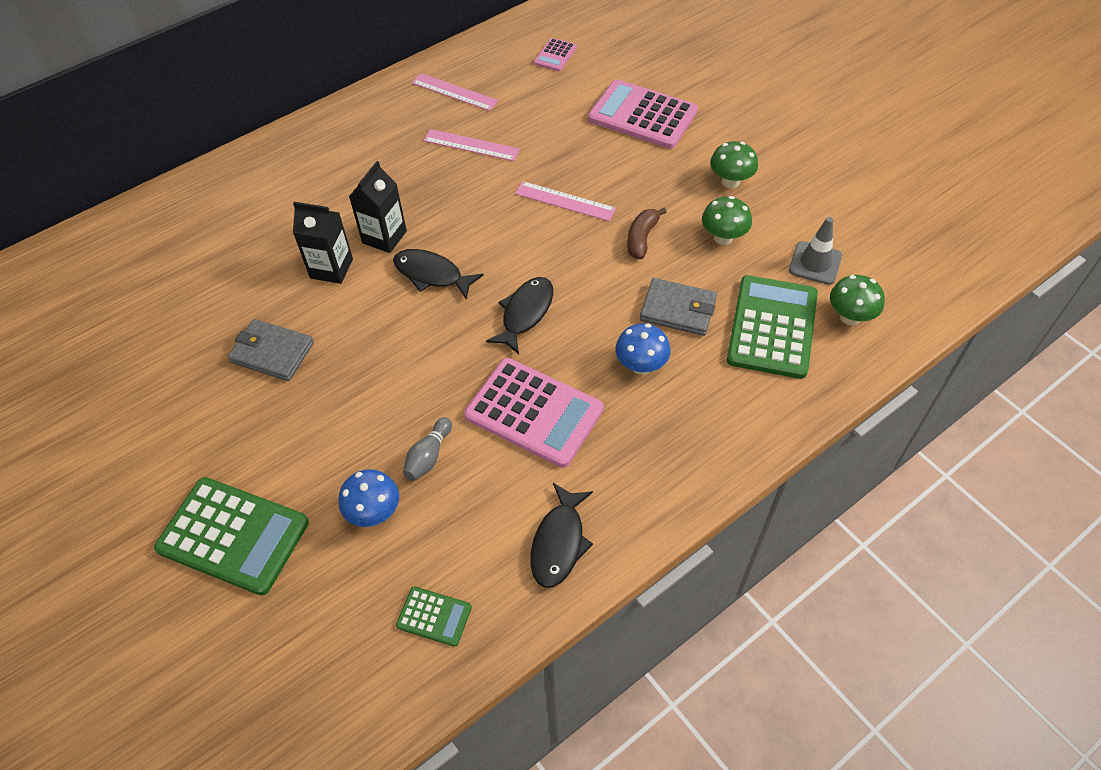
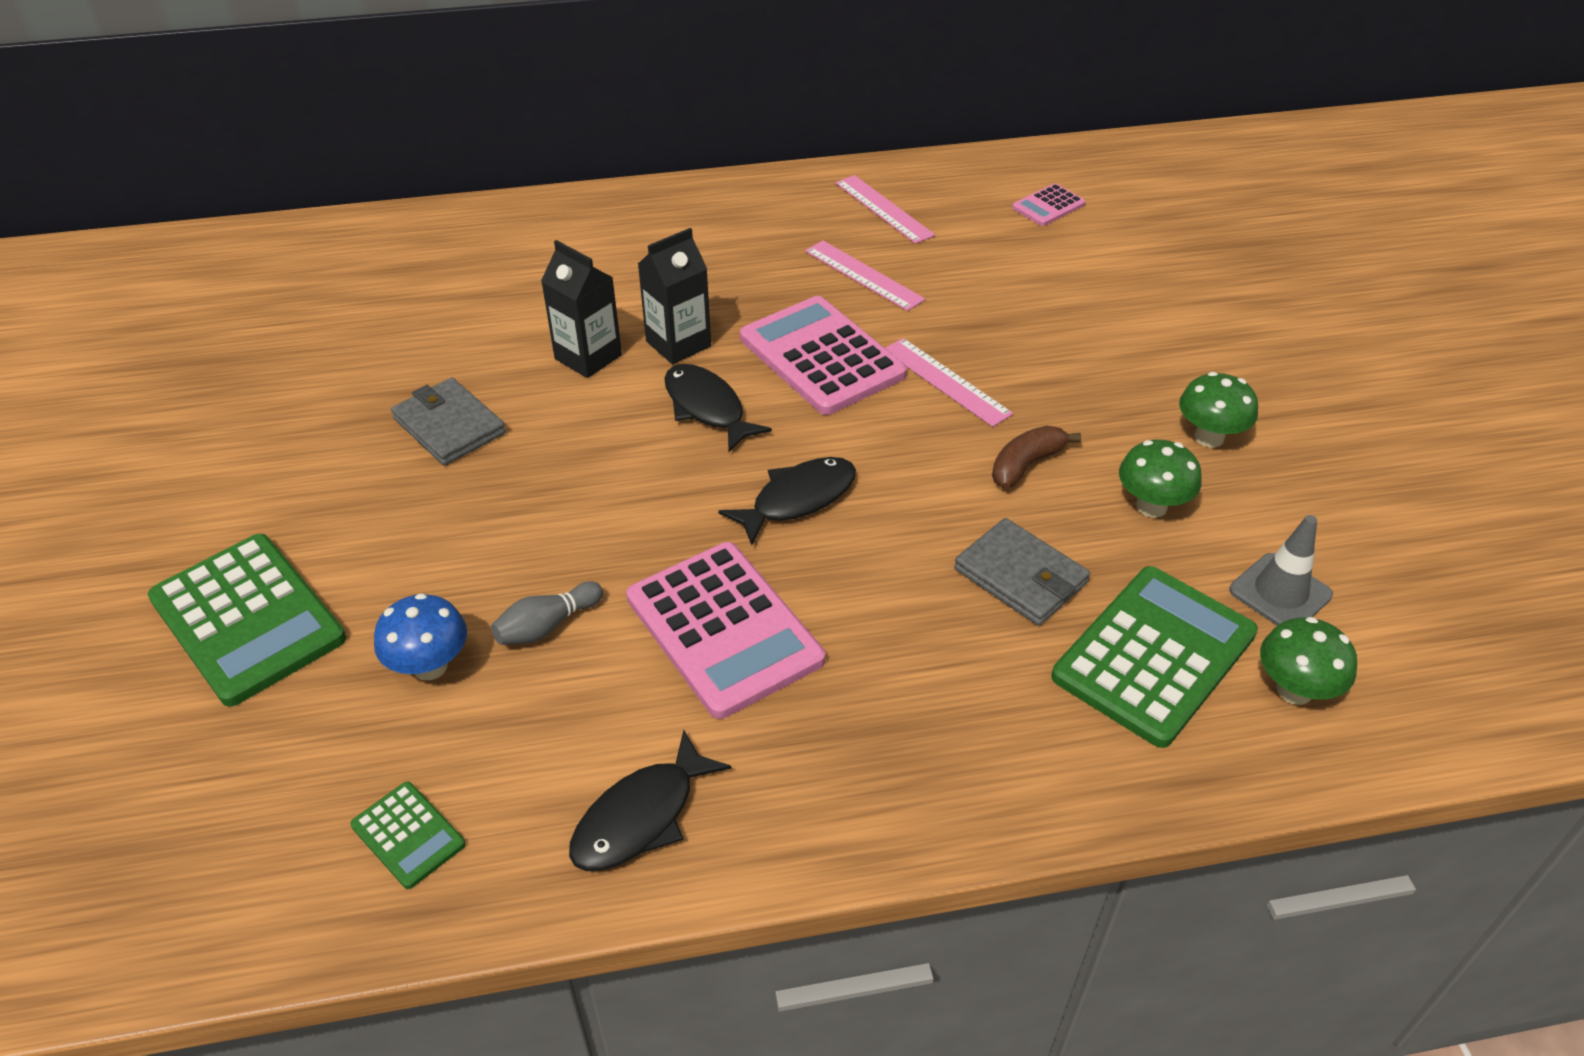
camera: 25 degrees right, 10 degrees down
pink calculator [588,79,698,149] -> pink calculator moved to [740,296,907,415]
blue mushroom [615,323,671,375] -> none

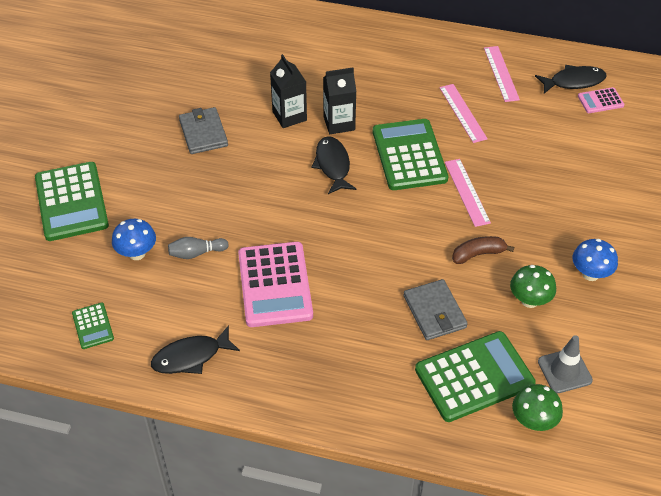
camera: 25 degrees right, 5 degrees up
black fish [719,457,856,545] -> black fish moved to [535,65,607,94]
pink calculator [740,296,907,415] -> green calculator [373,119,448,190]
green mushroom [1179,372,1258,448] -> blue mushroom [573,239,618,281]

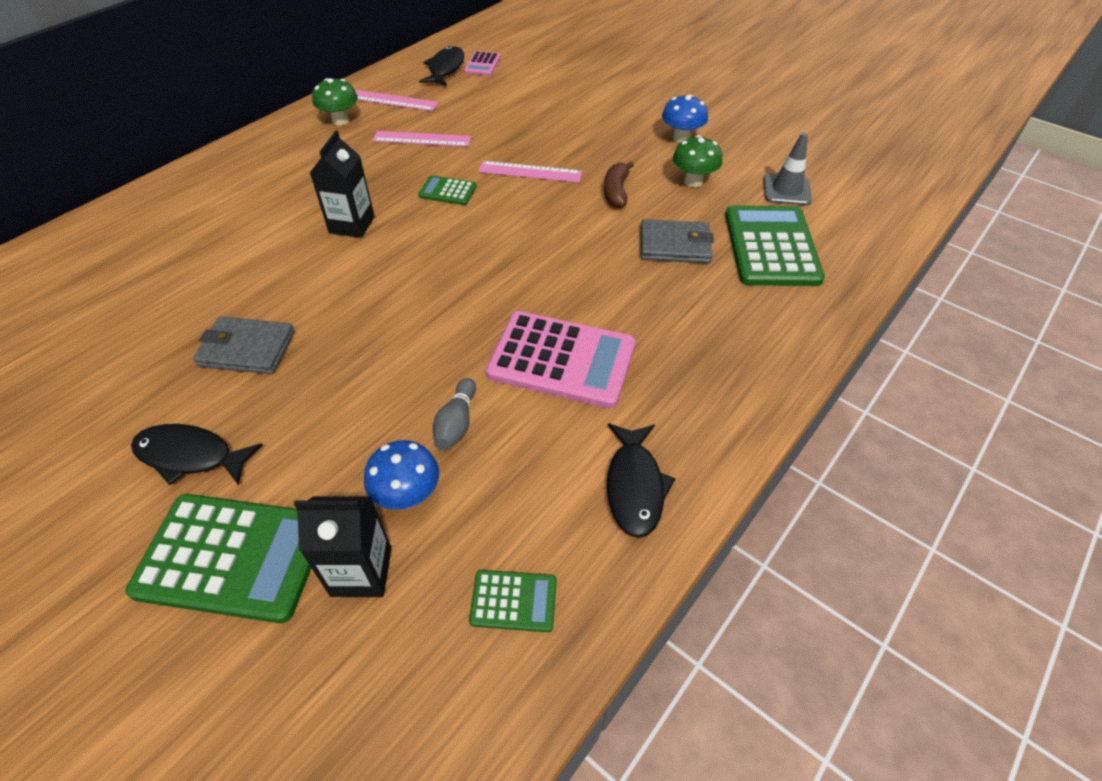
camera: 65 degrees left, 0 degrees up
black carton [270,54,307,128] -> black carton moved to [294,496,392,597]
black fish [311,136,357,194] -> black fish moved to [131,424,263,485]
green calculator [373,119,448,190] -> green calculator [418,175,477,205], size x0.48
green mushroom [512,384,563,431] -> green mushroom moved to [312,78,358,126]

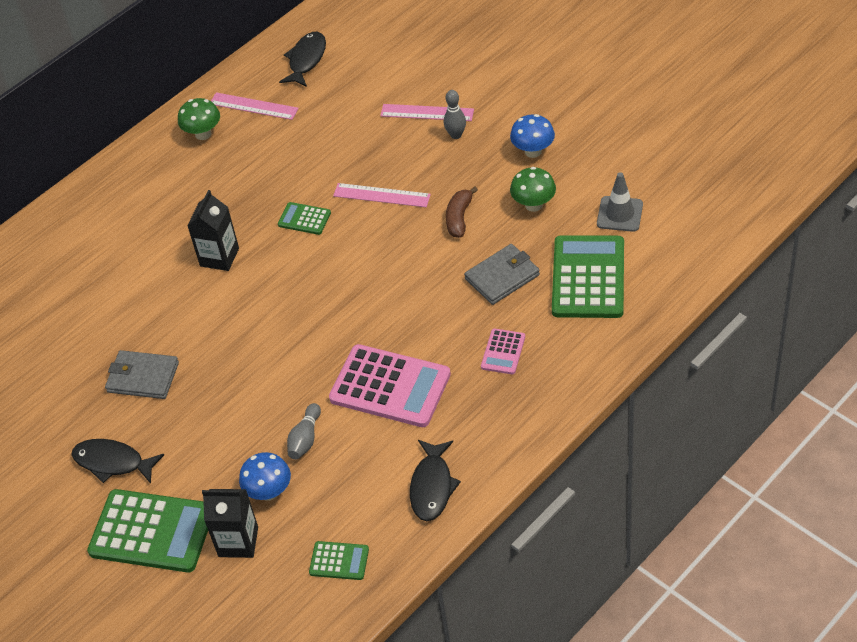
camera: 10 degrees right, 0 degrees up
pink ruler [372,131,472,147] -> pink ruler moved to [380,104,474,121]
pink calculator [464,51,501,76] -> pink calculator moved to [481,329,525,374]
grey wallet [641,219,714,263] -> grey wallet turned 45 degrees counterclockwise [464,244,540,305]
none -> grey bowling pin [444,90,466,139]

